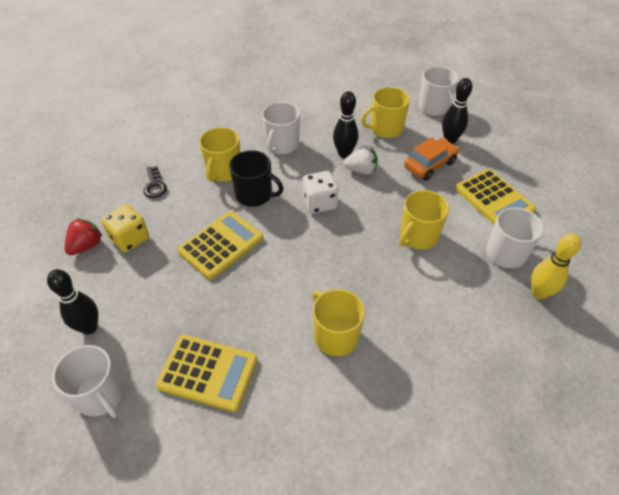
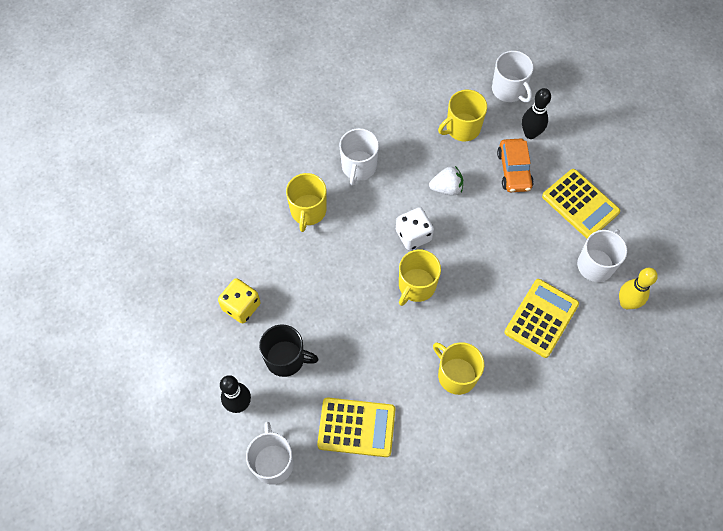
camera: 10 degrees left, 15 degrees up
white mug [52,345,124,418] -> white mug turned 135 degrees counterclockwise [246,422,294,485]
red strawberry [65,218,103,255] -> none
black key [143,166,167,198] -> none
yellow calculator [178,211,263,280] -> yellow calculator moved to [504,279,579,358]
black mug [229,150,284,207] -> black mug moved to [259,324,319,377]
black bowling pin [333,91,358,158] -> none
yellow mug [399,190,449,250] -> yellow mug moved to [399,250,441,306]
orange car [404,137,459,181] -> orange car turned 135 degrees clockwise [497,139,534,192]

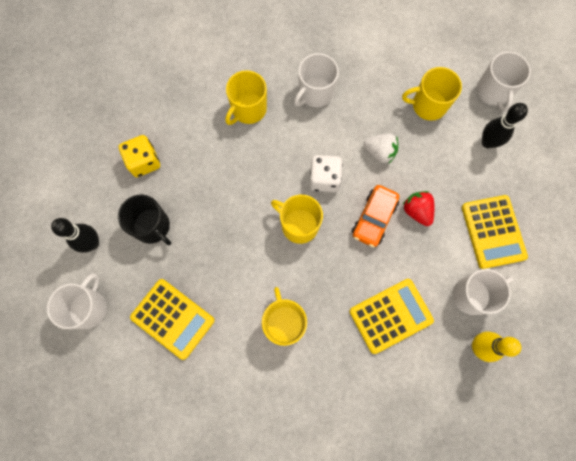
camera: 30 degrees right, 10 degrees up
yellow mug [399,250,441,306] -> yellow mug turned 60 degrees clockwise [271,195,323,244]
orange car [497,139,534,192] -> orange car moved to [352,185,399,248]
none -> red strawberry [402,191,434,226]

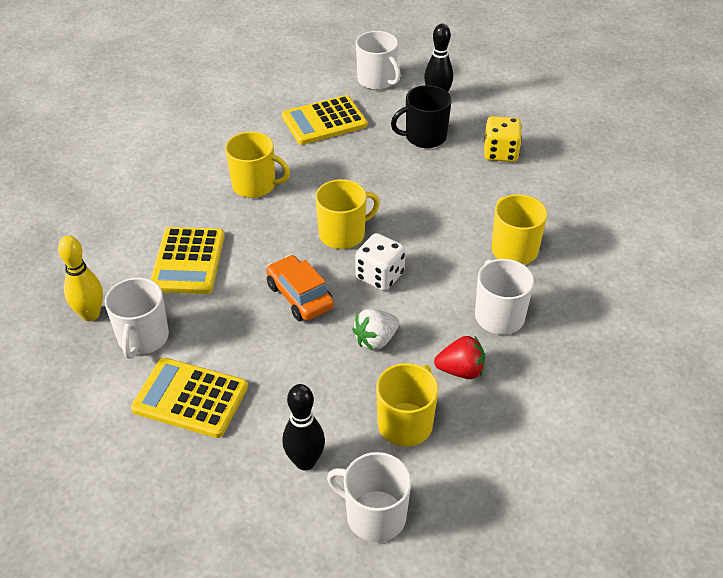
camera: 120 degrees right, 30 degrees down
red strawberry [402,191,434,226] -> red strawberry moved to [434,336,485,379]

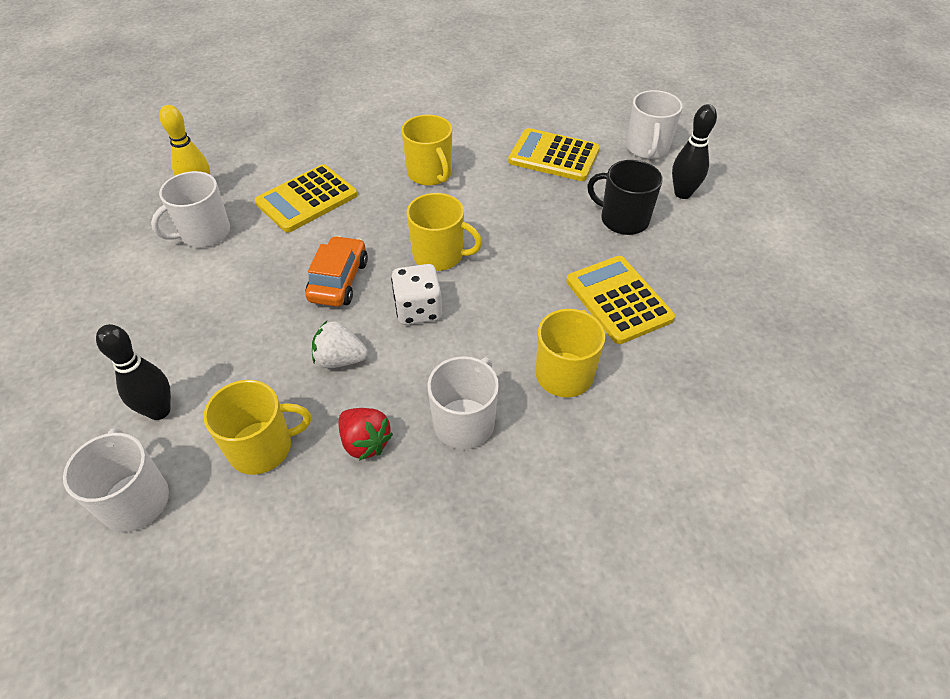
camera: 45 degrees right, 5 degrees up
yellow calculator [131,358,248,438] -> yellow calculator moved to [566,256,675,344]
yellow dice [484,116,522,162] -> none

